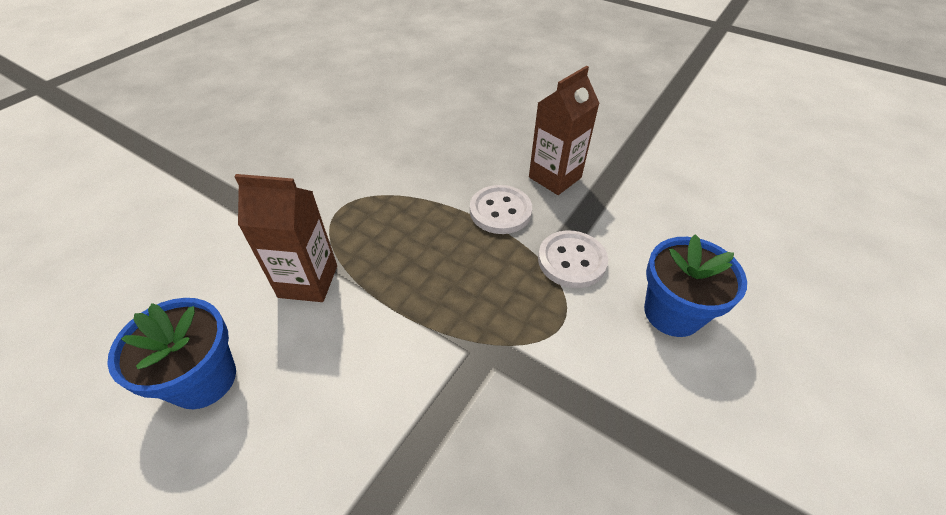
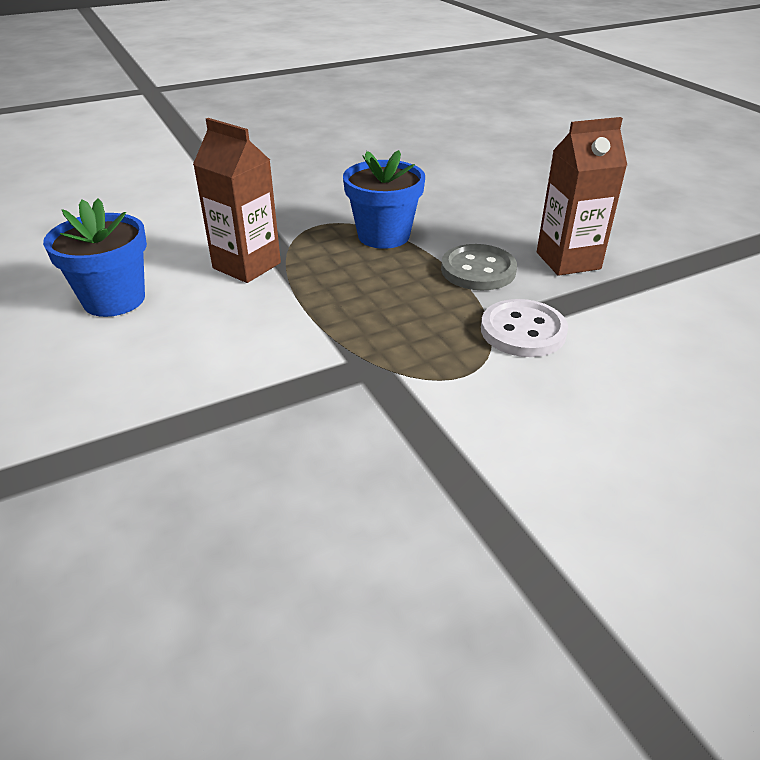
camera: 30 degrees right, 10 degrees down
white button [470,185,532,234] -> grey button [441,244,517,290]
blue flower pot [644,234,747,337] -> blue flower pot moved to [343,150,425,249]

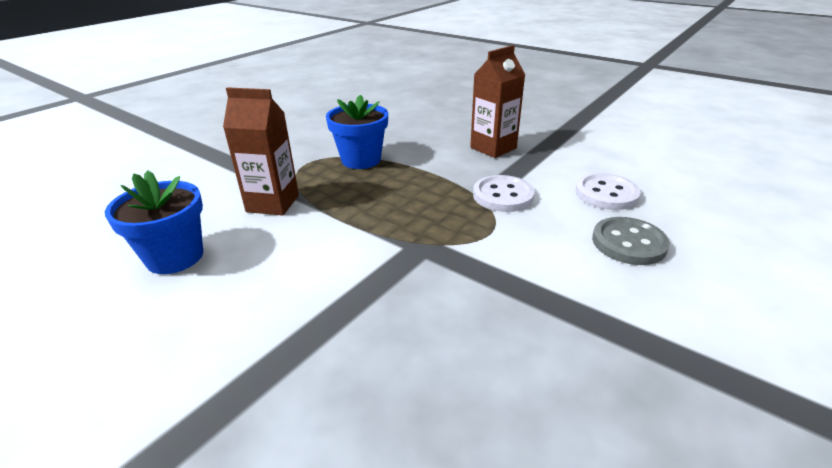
camera: 25 degrees left, 5 degrees down
grey button [441,244,517,290] -> grey button moved to [592,217,670,265]
none -> white button [575,173,641,210]

